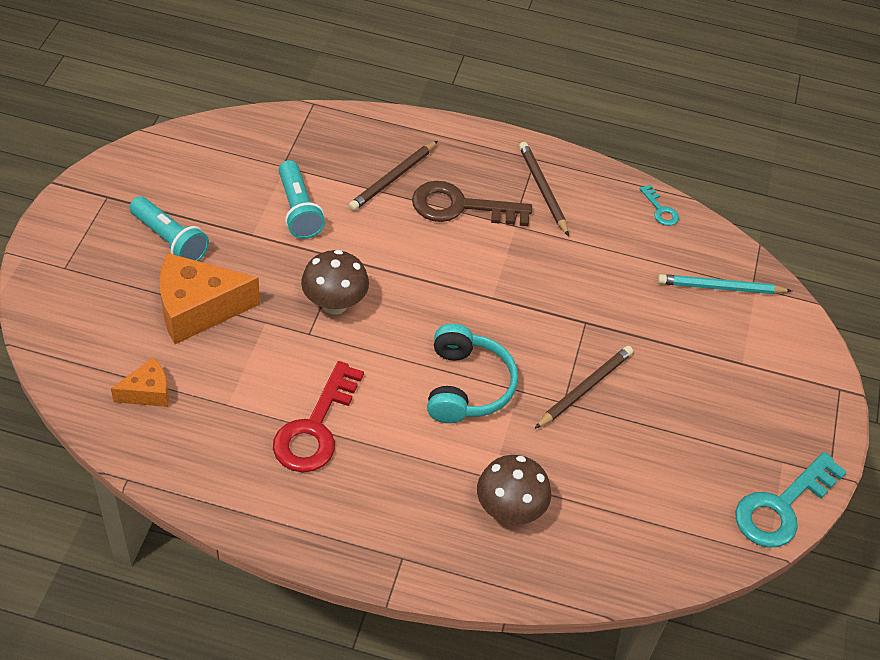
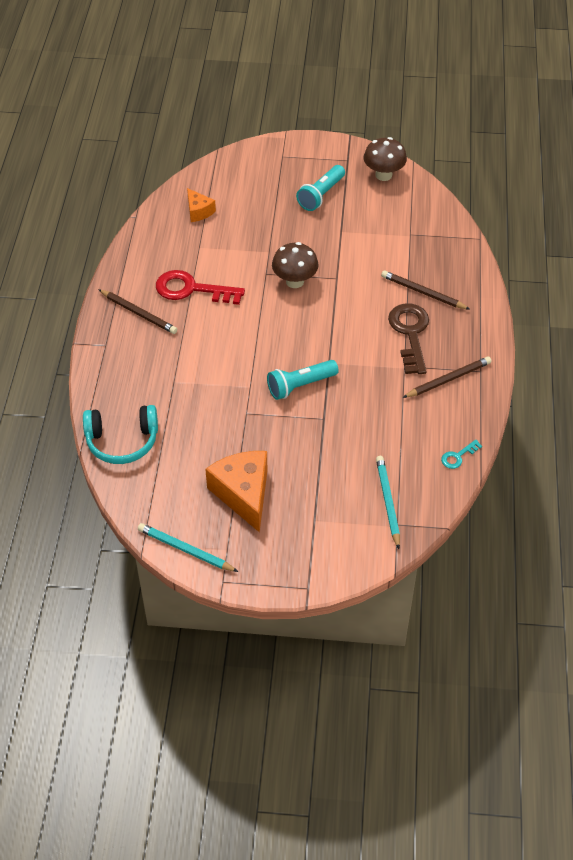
camera: 85 degrees right, 0 degrees up
orange cheese [160,253,260,344] -> orange cheese moved to [205,451,267,533]
turquoise flashlight [279,160,325,239] -> turquoise flashlight moved to [267,360,339,400]
turquoise headphones [427,324,518,423] -> turquoise headphones moved to [83,405,158,464]
brown mushroom [477,455,551,525] -> brown mushroom moved to [364,137,407,181]
brown pencil [535,346,633,429] -> brown pencil moved to [98,289,177,334]
turquoise key [735,452,847,548] -> turquoise pencil [138,523,238,572]

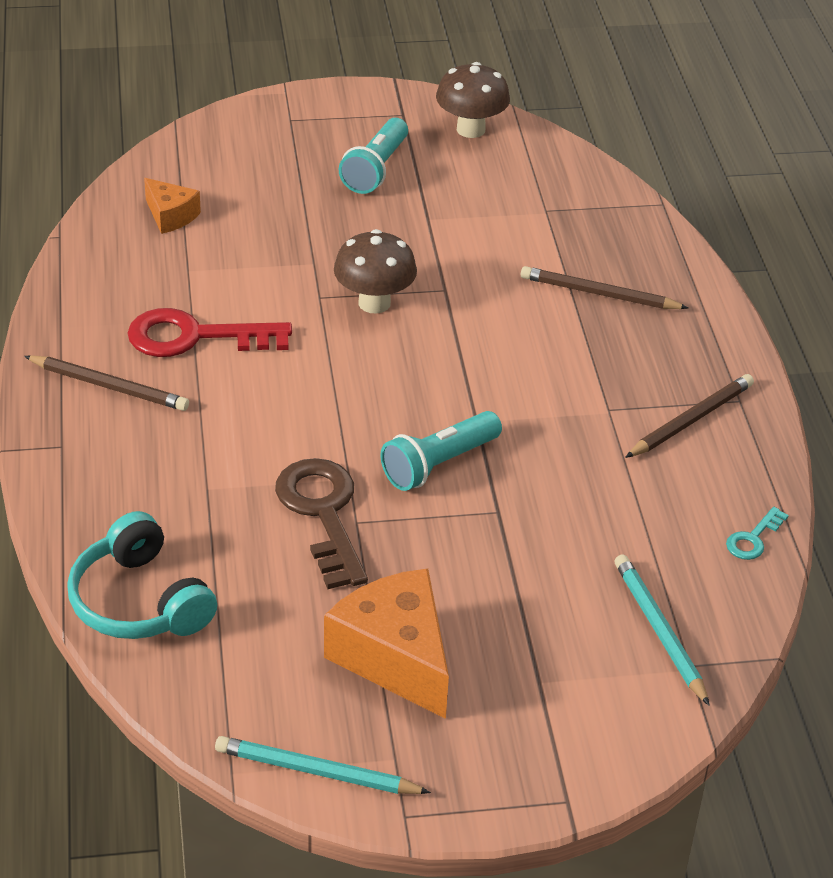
camera: 15 degrees left, 10 degrees down
turquoise headphones [83,405,158,464] -> turquoise headphones turned 75 degrees clockwise [67,511,217,639]
brown key [388,303,429,374] -> brown key moved to [275,458,368,589]

